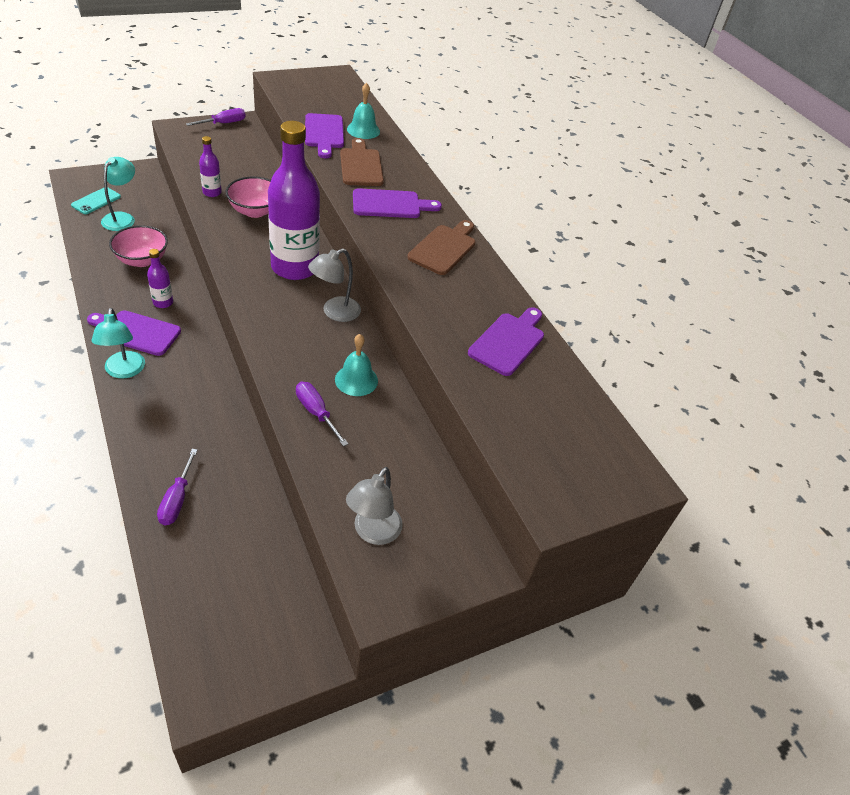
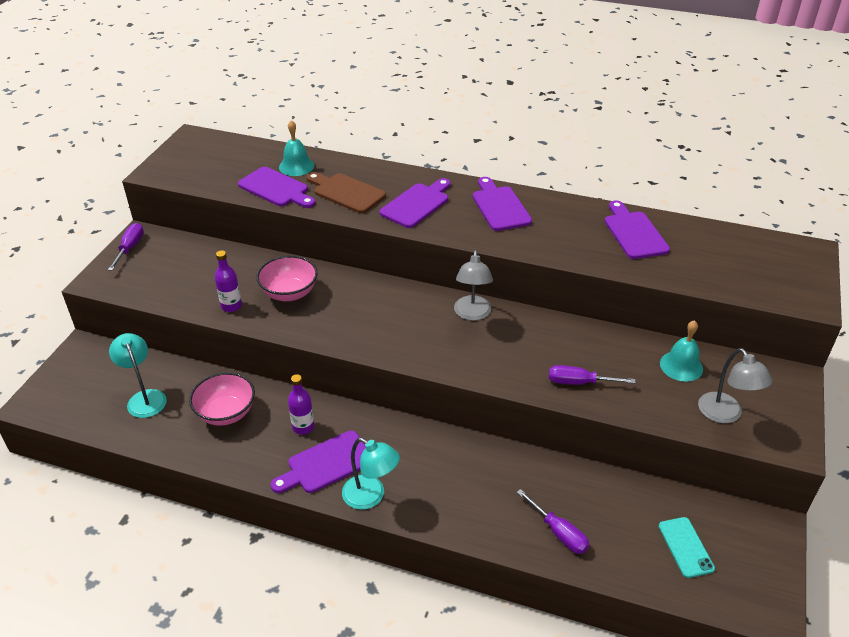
camera: 40 degrees left, 5 degrees down
turquoise phone [71,187,121,214] -> turquoise phone moved to [658,517,715,578]
purple bottle [268,121,320,280] -> none
turquoise bell [335,334,378,396] -> turquoise bell moved to [660,320,703,382]
brown cutting board [407,220,475,275] -> purple cutting board [473,177,532,231]

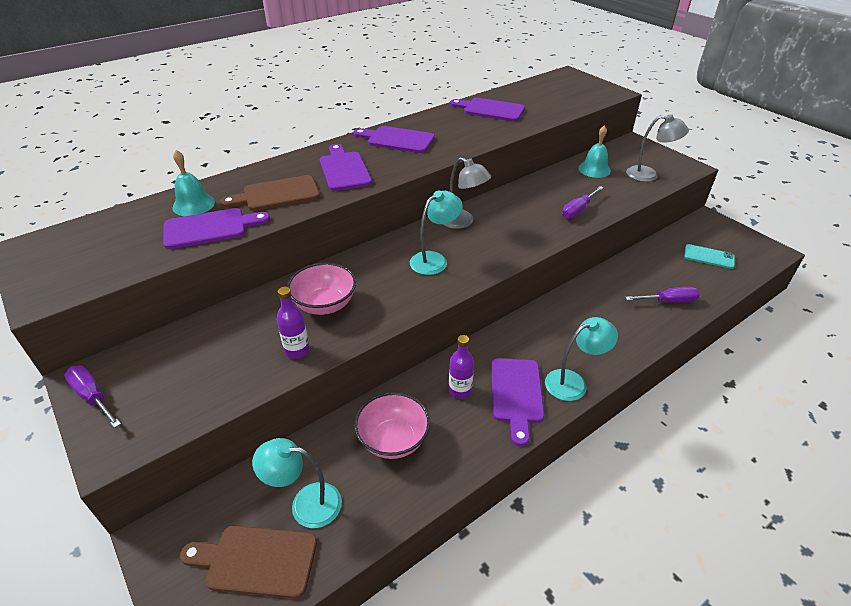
camera: 55 degrees left, 0 degrees up
none -> brown cutting board [180,526,317,599]
none -> turquoise lamp [410,190,463,275]

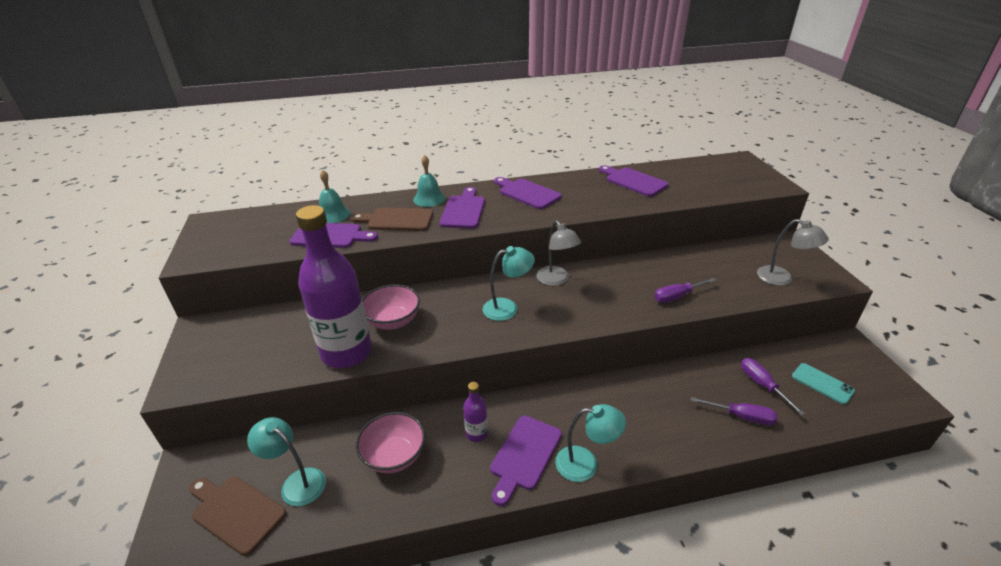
camera: 25 degrees right, 5 degrees down
purple screwdriver [64,365,121,428] -> purple screwdriver moved to [741,358,805,416]
purple bottle [276,287,310,359] -> purple bottle [296,205,372,368], size x2.34
turquoise bell [578,125,611,178] -> turquoise bell moved to [413,155,445,207]

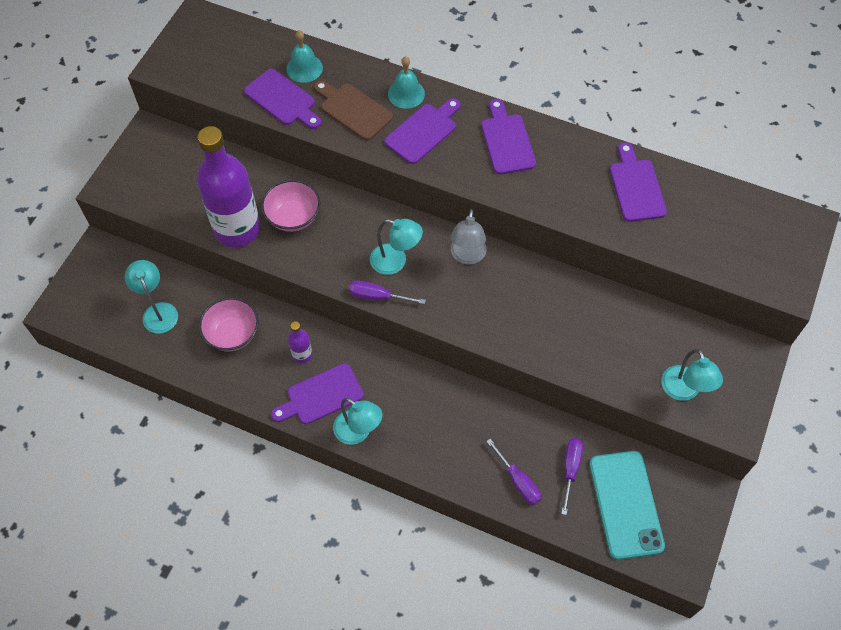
camera: 35 degrees right, 25 degrees up
brown cutting board [189,477,286,556] -> none
purple screwdriver [654,278,716,303] -> purple screwdriver moved to [349,281,426,304]
grey lamp [757,219,829,286] -> turquoise lamp [661,349,723,401]
turquoise phone [792,363,855,405] -> turquoise phone [589,451,665,560], size x1.90

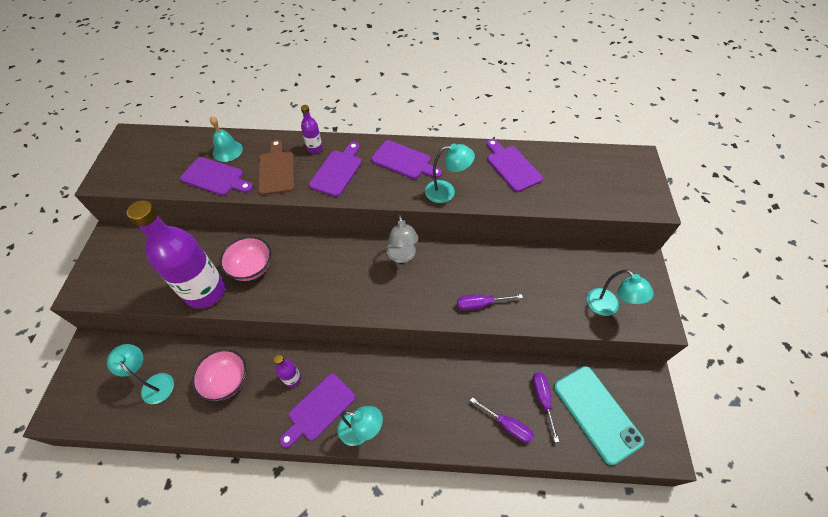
camera: 20 degrees left, 5 degrees down
brown cutting board [314,80,393,141] -> brown cutting board turned 60 degrees clockwise [258,140,295,195]
purple screwdriver [349,281,426,304] -> purple screwdriver moved to [457,294,523,310]
turquoise lamp [370,219,423,275] -> turquoise lamp moved to [425,144,475,203]
turquoise bell [388,56,425,109] -> purple bottle [301,105,323,153]
purple cutting board [481,99,536,174] -> purple cutting board turned 150 degrees clockwise [371,140,442,179]

